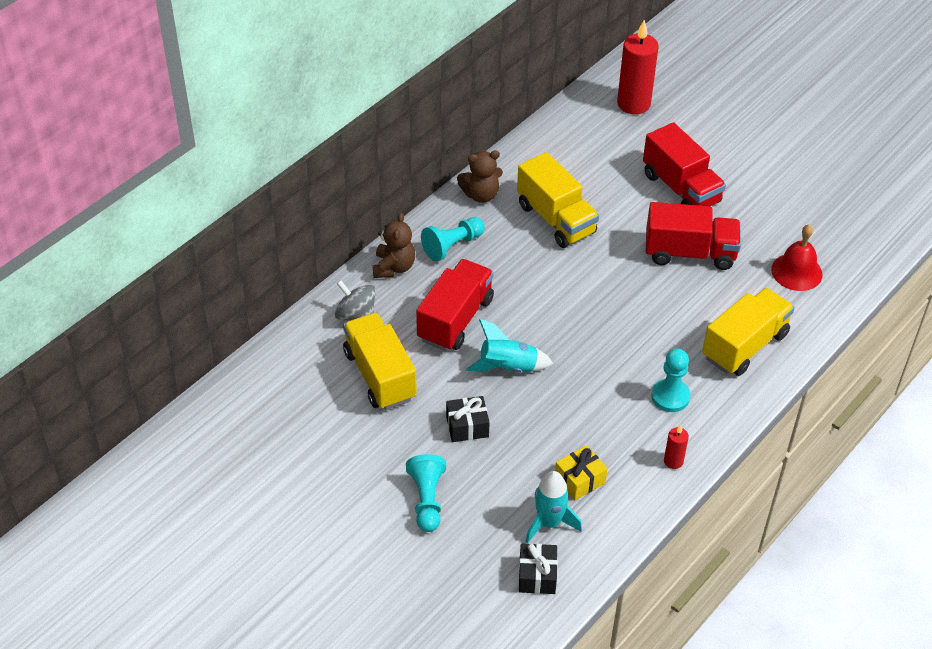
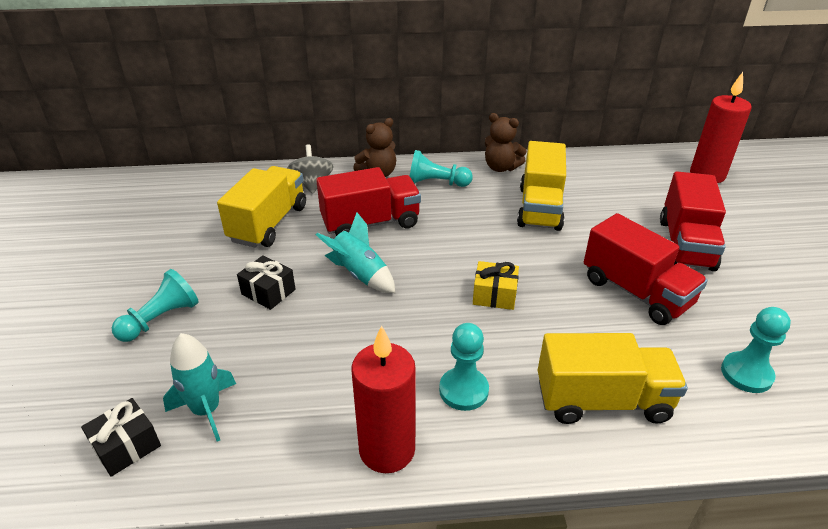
camera: 45 degrees right, 10 degrees down
yellow gift [555,445,608,500] -> yellow gift moved to [473,261,519,310]
red candle [664,425,689,469] -> red candle [351,325,416,473], size x2.10
red bell [771,225,823,291] -> turquoise pawn [721,307,791,393]

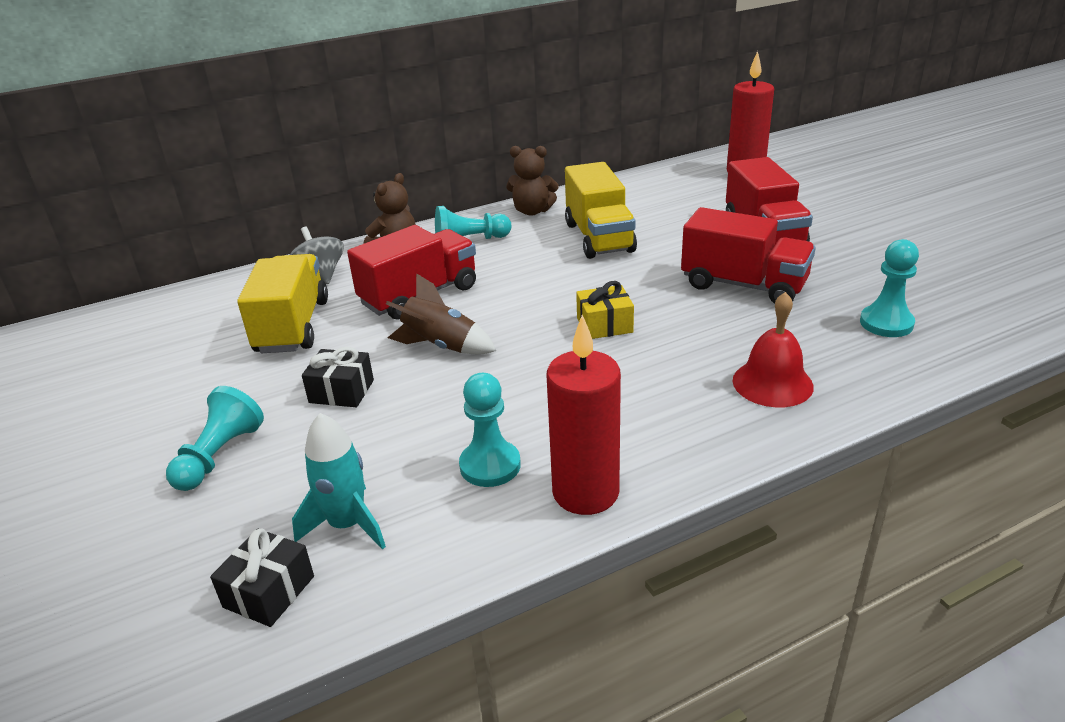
camera: 20 degrees left, 5 degrees down
turquoise rocket [316,213,395,293] -> brown rocket [386,273,496,354]
turquoise pawn [439,323,489,411] -> turquoise pawn moved to [459,373,521,487]
yellow truck [538,333,688,424] -> red bell [733,292,814,407]

